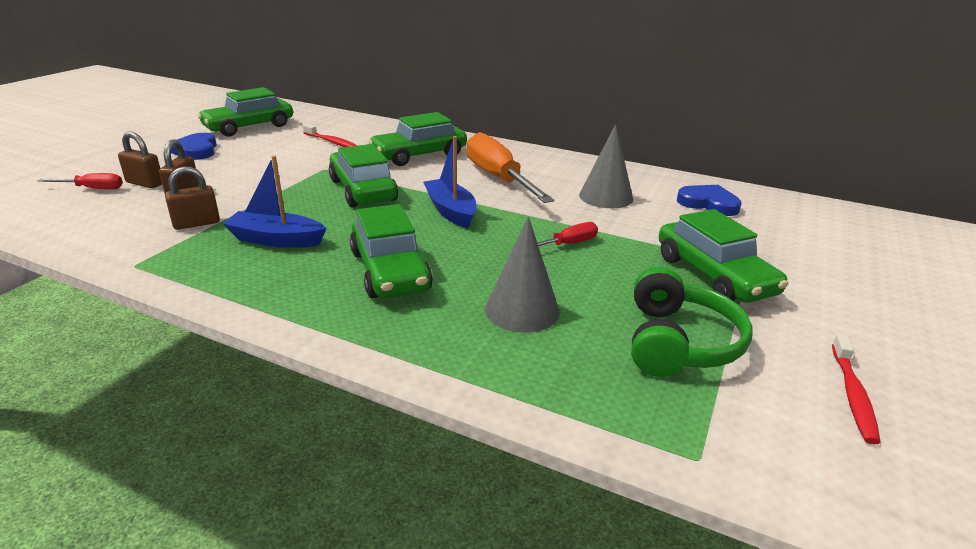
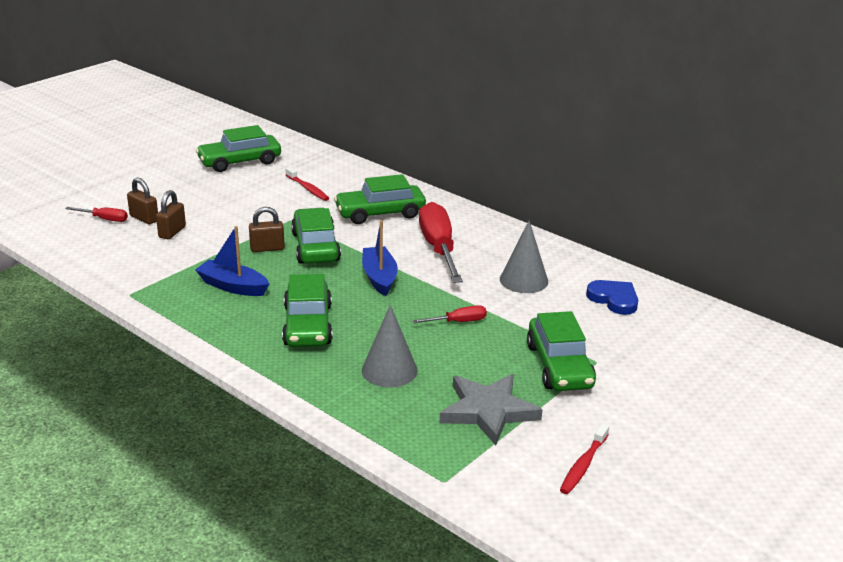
camera: 15 degrees right, 0 degrees up
brown padlock [165,166,220,230] -> brown padlock moved to [249,207,285,252]
blue heart [171,133,217,160] -> none
orange screwdriver [467,132,554,203] -> red screwdriver [419,202,463,283]
green headphones [631,267,752,377] -> grey star [440,374,543,446]

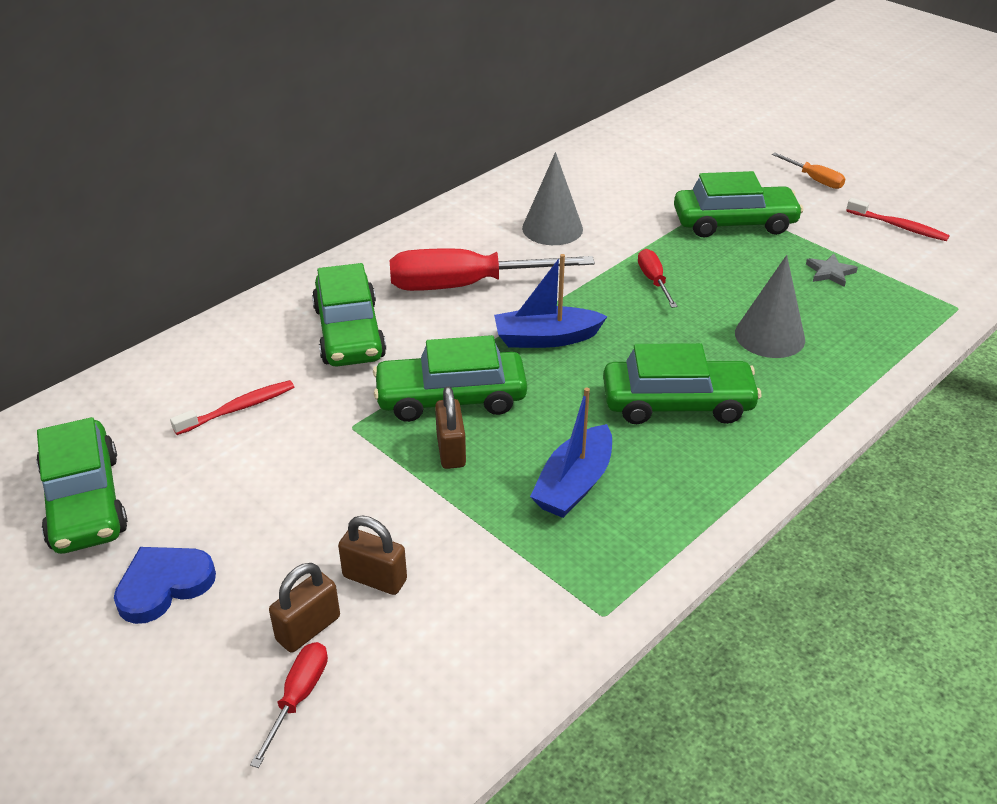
camera: 85 degrees left, 10 degrees up
grey star [440,374,543,446] -> grey star [806,254,858,287], size x0.45
blue heart [586,280,638,315] -> blue heart moved to [114,547,216,624]
none -> orange screwdriver [772,153,845,189]

